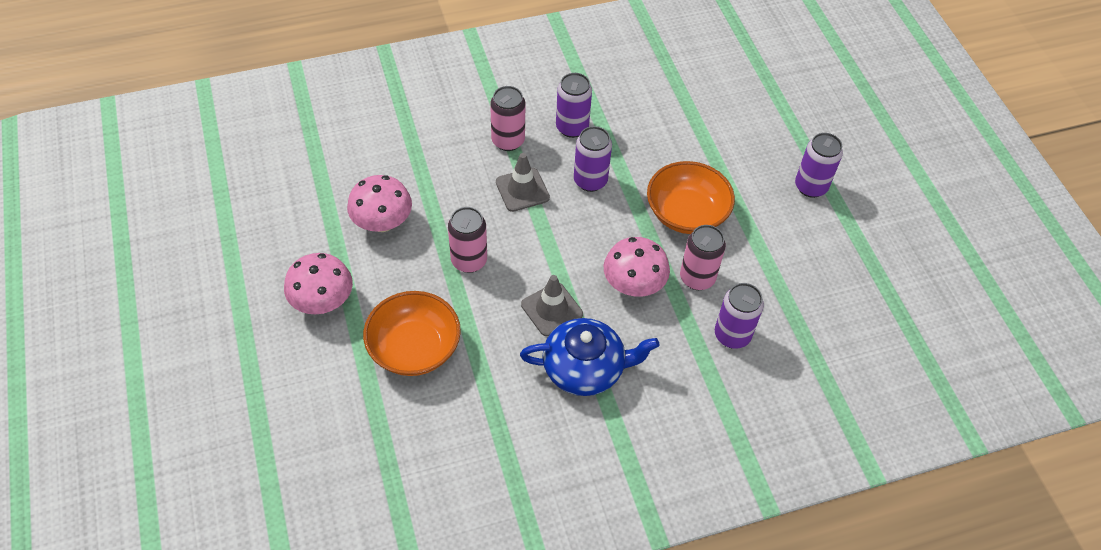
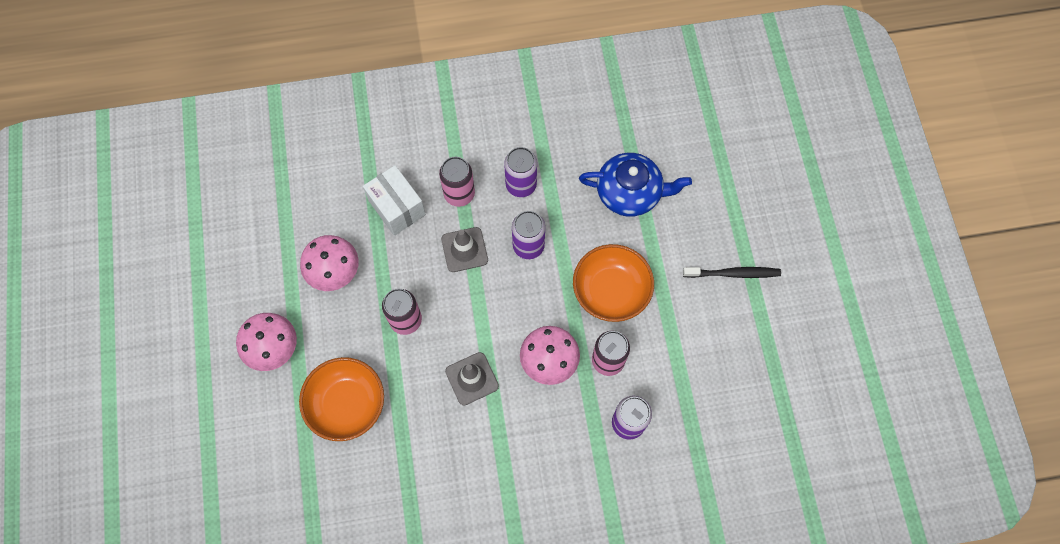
camera: 10 degrees right, 15 degrees up
blue teapot [520,318,659,396] -> blue teapot moved to [579,153,692,217]
purple can [795,133,843,198] -> black toothbrush [683,267,781,278]
none -> white box [363,165,426,236]

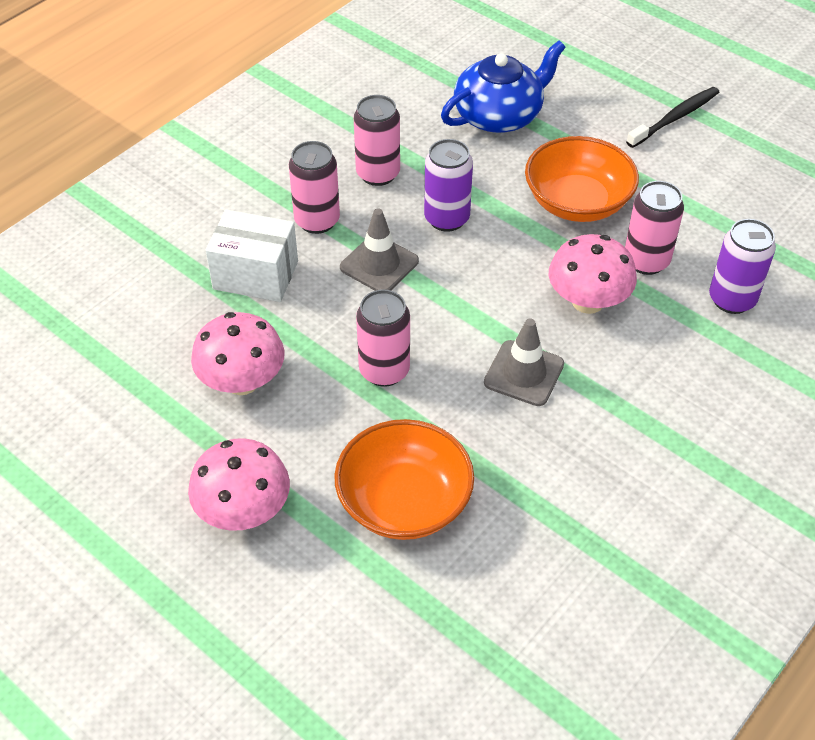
camera: 40 degrees left, 20 degrees down
purple can [504,147,537,197] -> pink can [354,95,400,186]

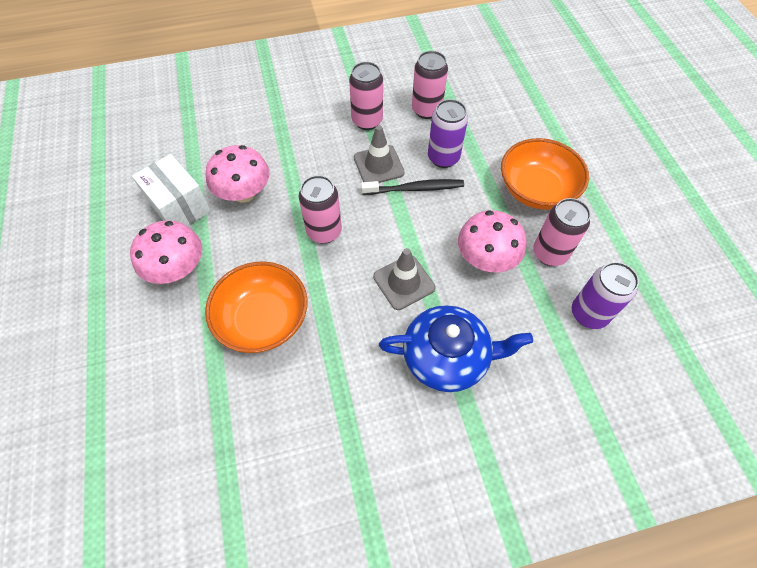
camera: 35 degrees right, 10 degrees up
white box [205,210,298,302] -> white box moved to [132,154,211,226]
blue teapot [441,40,566,133] -> blue teapot moved to [379,305,533,392]
black toothbrush [626,87,719,148] -> black toothbrush moved to [361,179,464,195]

